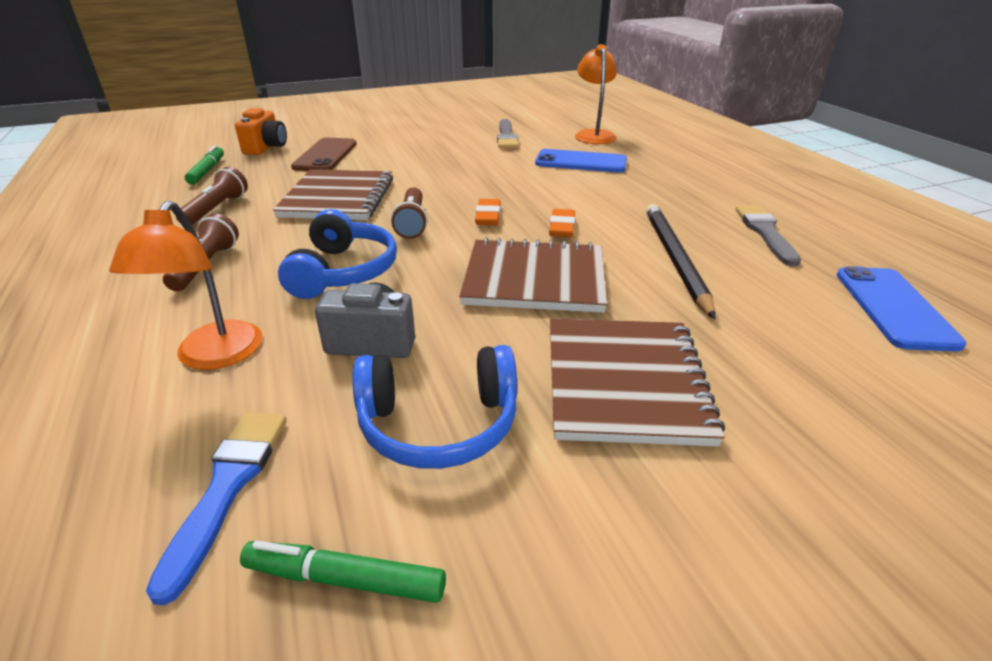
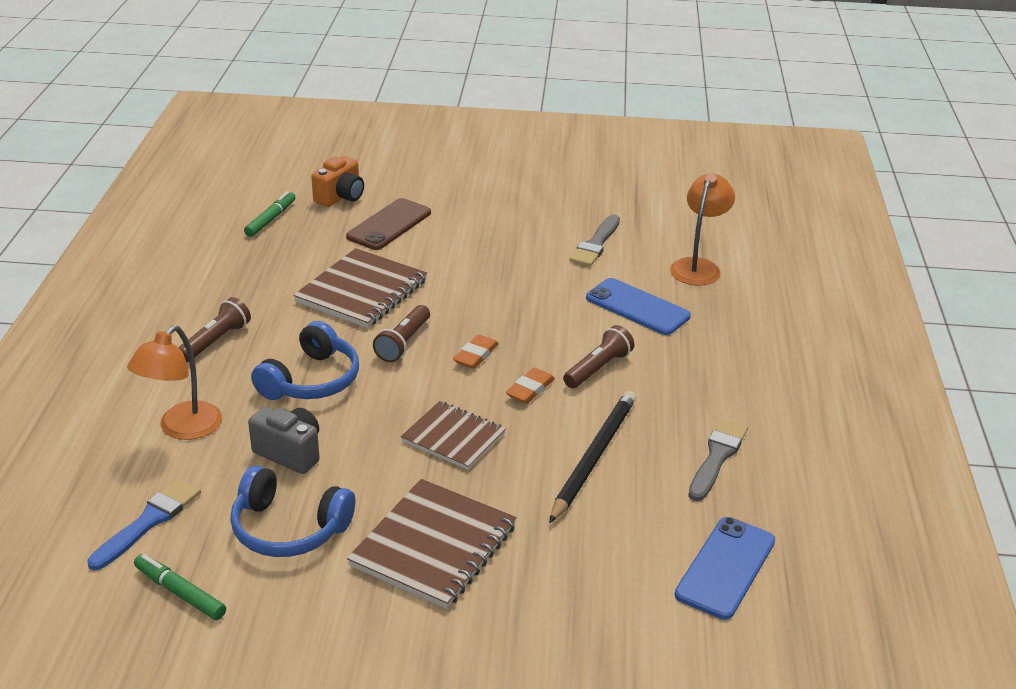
camera: 25 degrees right, 0 degrees up
brown flashlight [176,167,248,225] -> brown flashlight moved to [563,325,634,388]
brown notebook [459,237,607,313] -> brown notebook [400,401,506,470], size x0.66

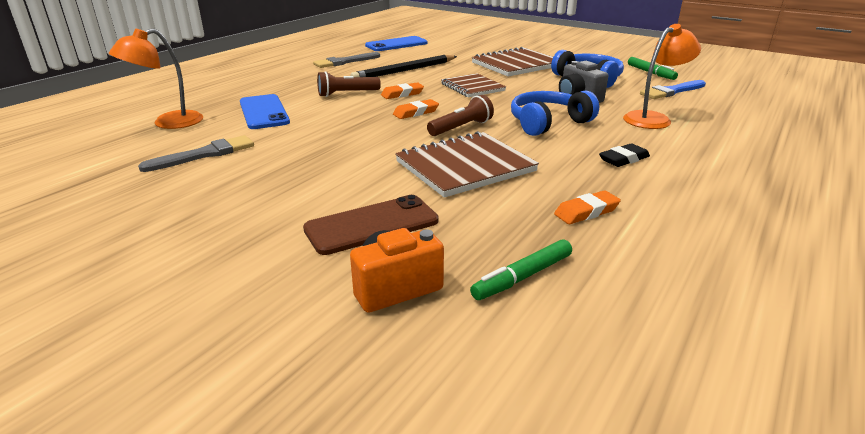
camera: 150 degrees left, 5 degrees down
brown flashlight [178,297,251,362] -> black eraser [599,143,650,167]
none -> orange eraser [554,190,621,224]

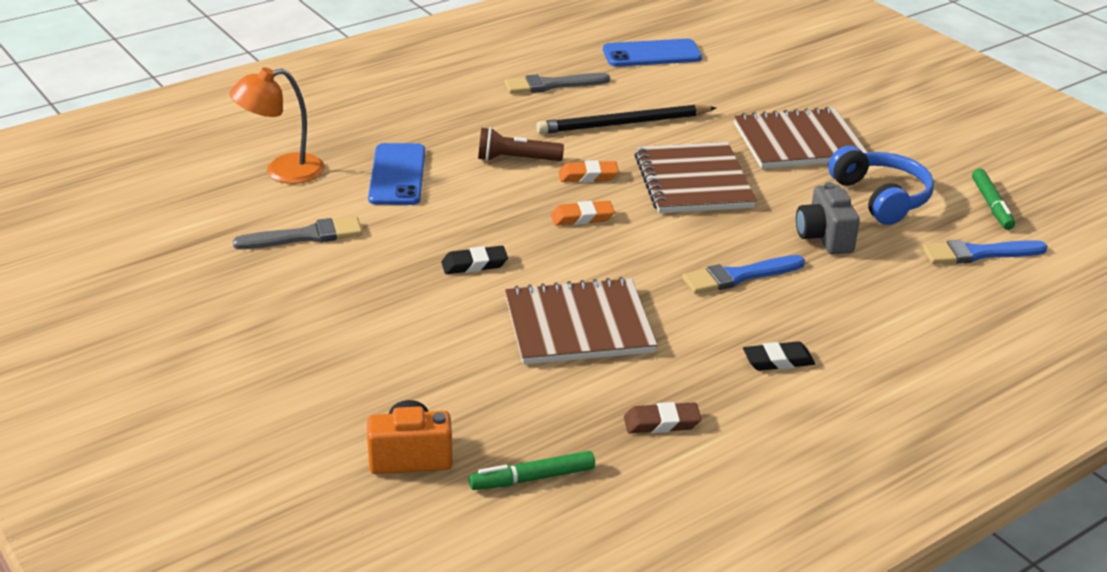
camera: 20 degrees right, 5 degrees up
brown phone [303,195,439,255] -> none
brown flashlight [427,95,494,136] -> none
brown notebook [441,73,506,97] -> brown notebook [634,142,757,213], size x1.51
blue headphones [511,91,599,136] -> blue brush [682,255,805,294]
orange eraser [554,190,621,224] -> brown eraser [624,402,702,434]
orange lamp [623,24,701,129] -> none
none -> black eraser [441,246,508,274]

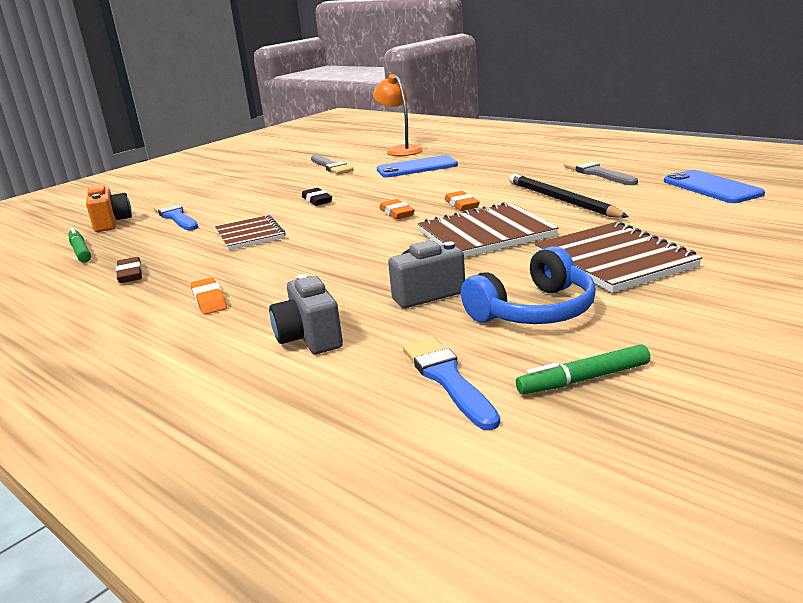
camera: 80 degrees right, 10 degrees down
brown flashlight [478,127,564,161] -> none
brown notebook [505,277,657,365] -> brown notebook [215,215,286,250], size x0.66
blue brush [682,255,805,294] -> blue brush moved to [153,202,198,230]
black eraser [743,341,815,371] -> orange eraser [191,277,227,315]
none -> grey camera [269,274,343,354]

